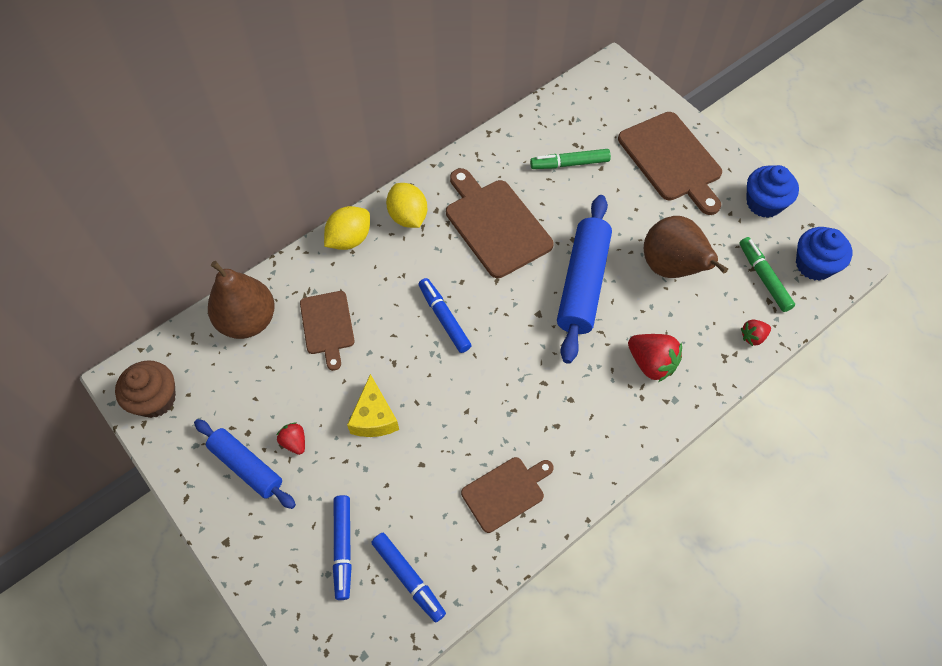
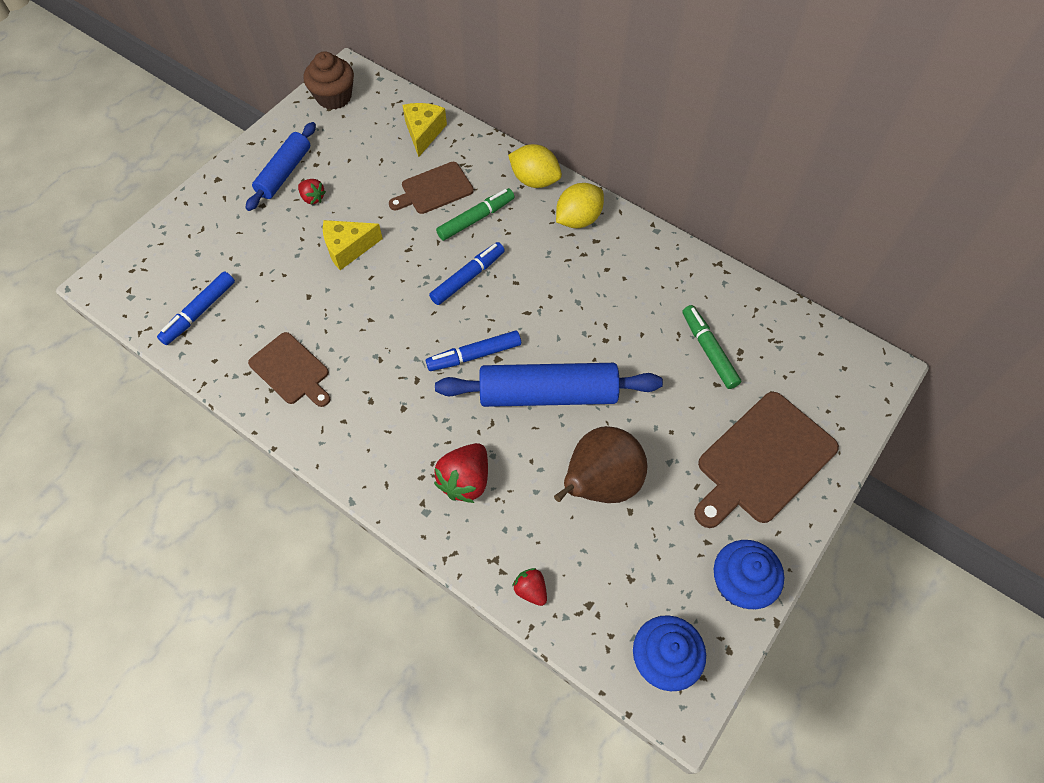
camera: 75 degrees right, 0 degrees up
brown pear [208,261,275,339] -> yellow cheese [402,103,447,157]
red strawberry [277,422,305,455] -> red strawberry turned 90 degrees clockwise [298,179,326,204]
blue marker [333,495,352,600] -> blue marker moved to [426,331,521,371]
brown cutting board [446,169,554,278] -> none
green marker [739,237,795,312] -> green marker moved to [436,188,514,241]

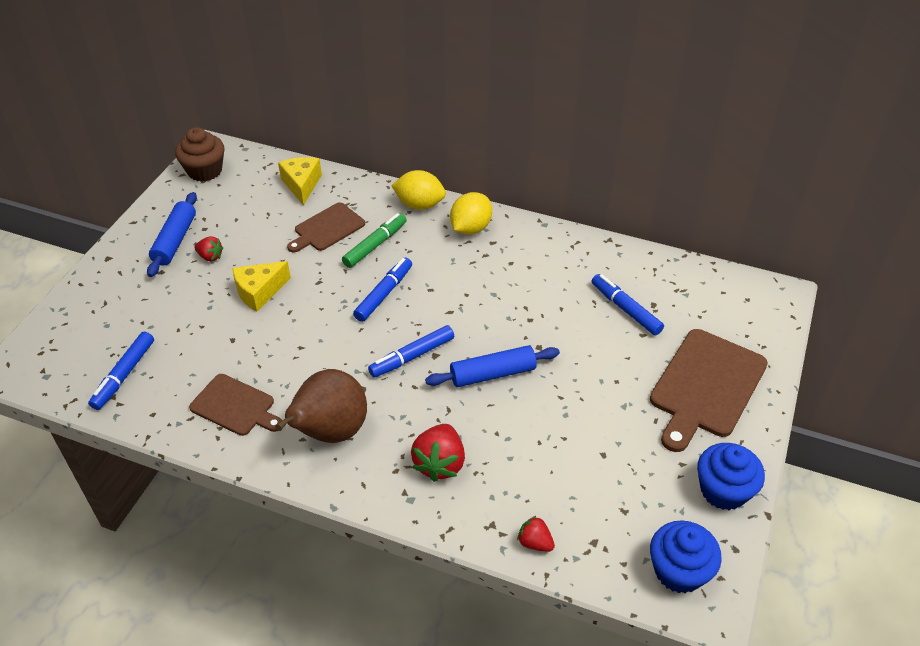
camera: 15 degrees left, 15 degrees down
blue rolling pin [435,363,663,407] -> blue rolling pin [425,345,560,387], size x0.64
brown pear [554,426,647,503] -> brown pear moved to [275,369,367,443]
green marker [682,305,741,389] -> blue marker [592,274,664,335]

